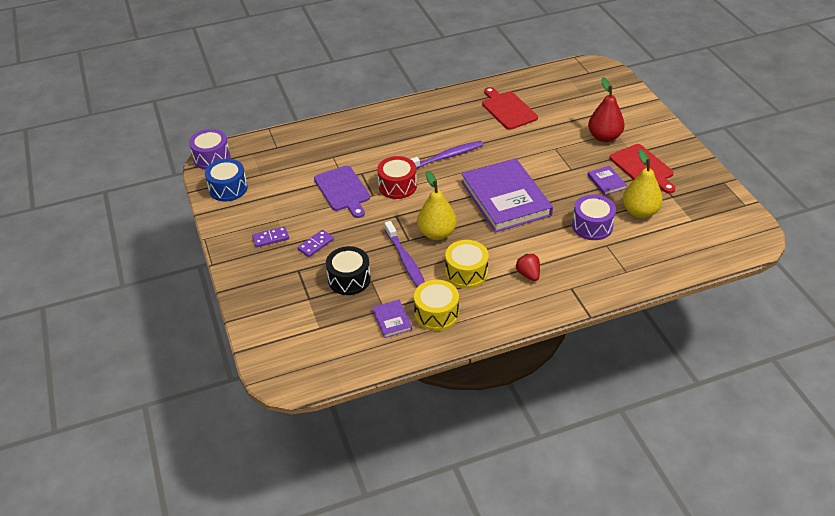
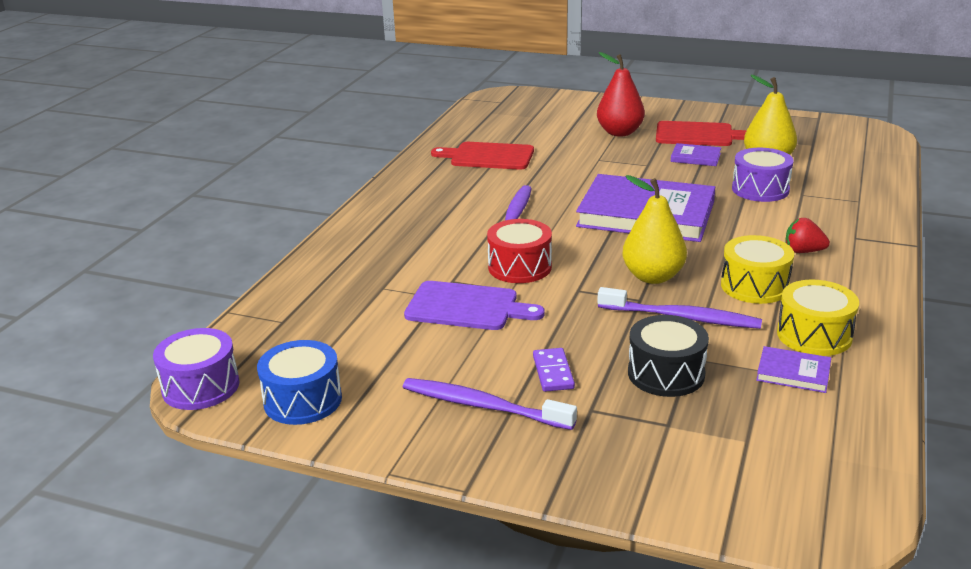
camera: 50 degrees left, 15 degrees down
purple domino [252,226,289,247] -> purple toothbrush [403,378,577,430]

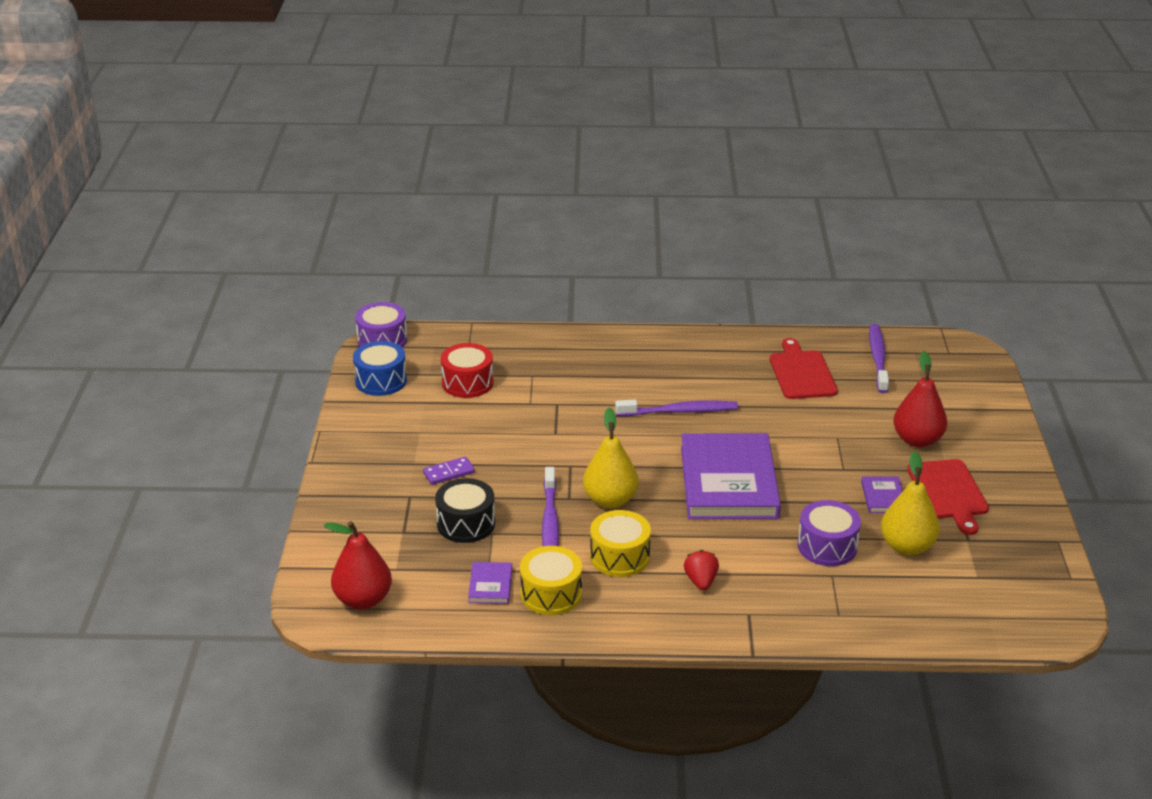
camera: 70 degrees right, 5 degrees up
purple toothbrush [403,378,577,430] -> purple toothbrush moved to [869,324,889,393]
purple cutting board [404,281,545,330] -> none
red drum [487,219,552,283] -> red drum moved to [440,343,494,398]
none -> red pear [324,521,392,609]

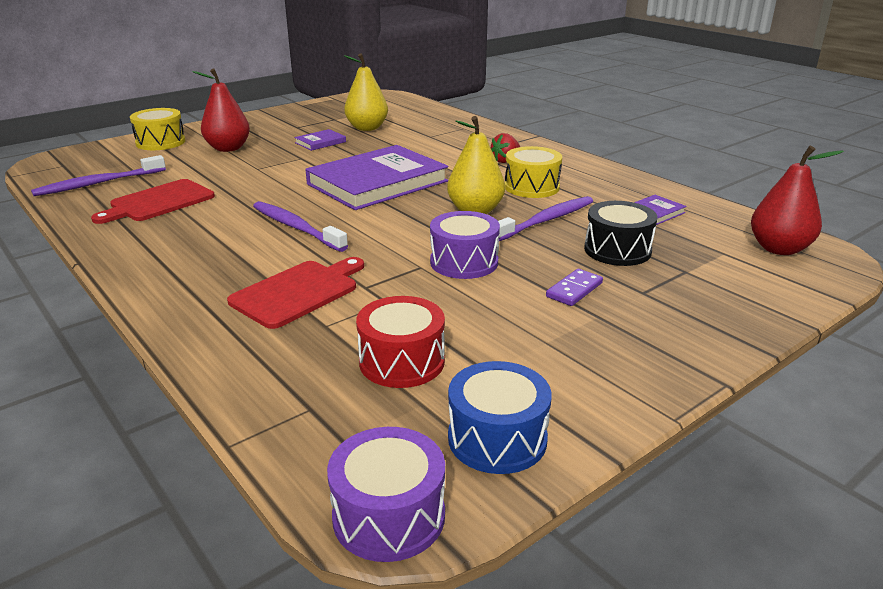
camera: 130 degrees left, 5 degrees down
purple domino [423,457,475,485] -> purple domino turned 75 degrees counterclockwise [546,269,603,306]
yellow drum [520,546,582,615] -> yellow drum moved to [130,108,185,150]
purple drum [798,500,861,566] -> purple drum moved to [430,211,500,279]
red cutting board [907,459,989,535] -> red cutting board moved to [227,257,364,329]

